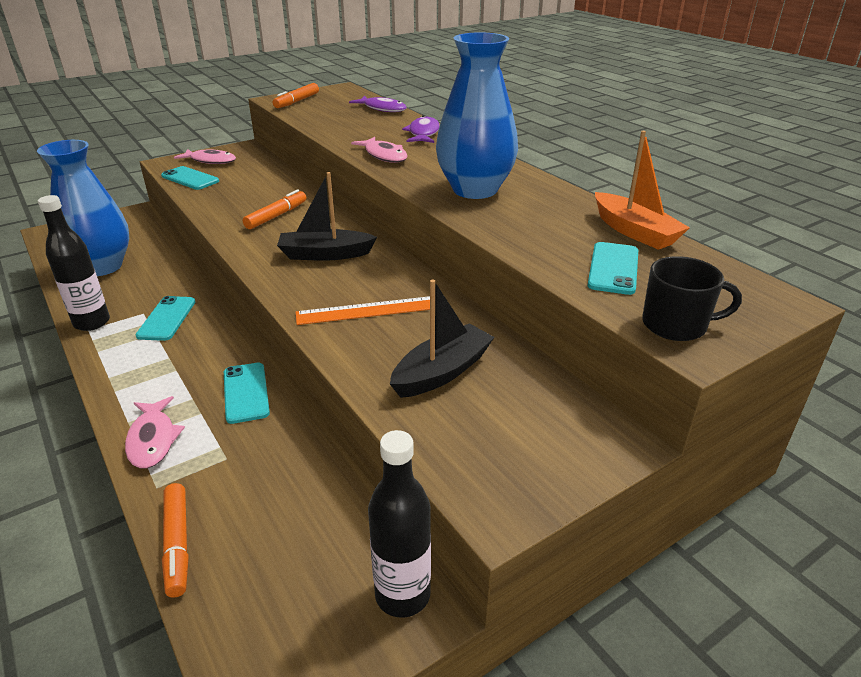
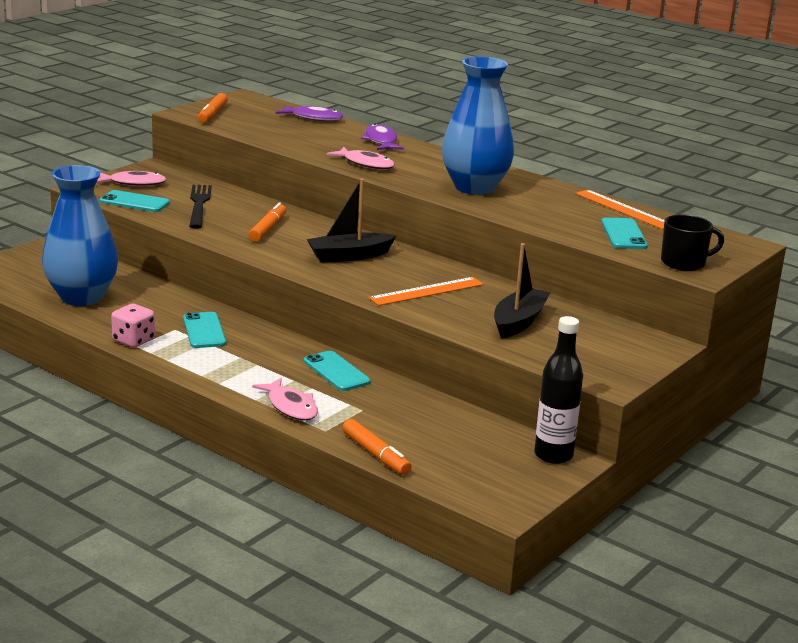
camera: 20 degrees left, 10 degrees down
black bottle [38,195,110,331] -> pink dice [111,304,155,348]
orange boat [595,131,690,250] -> orange ruler [575,190,665,230]
none -> black fork [189,185,212,229]

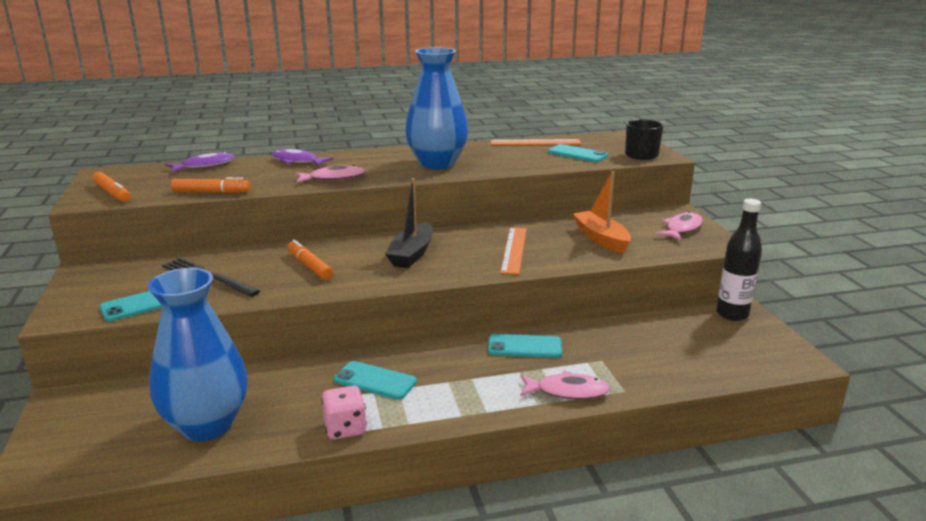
camera: 50 degrees left, 0 degrees up
pink fish [96,171,167,186] -> pink fish moved to [655,212,703,241]
orange marker [342,419,411,475] -> orange marker moved to [171,177,250,193]
black boat [494,243,550,339] -> orange boat [573,171,631,253]

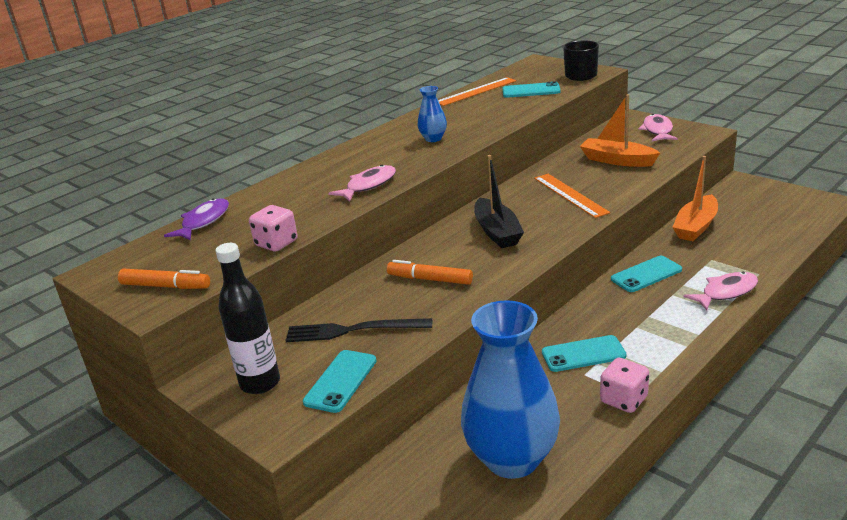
camera: 30 degrees left, 5 degrees up
orange marker [171,177,250,193] -> pink dice [249,205,298,252]
purple fish [272,149,334,166] -> none
blue vase [405,47,468,169] -> blue vase [418,86,447,142], size x0.44
black bottle [716,199,762,321] -> black bottle moved to [216,243,280,394]
none -> orange boat [673,156,718,241]

